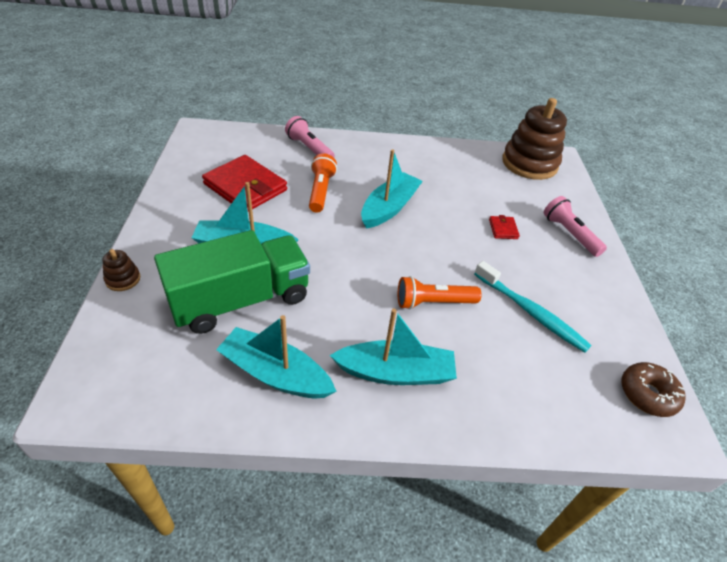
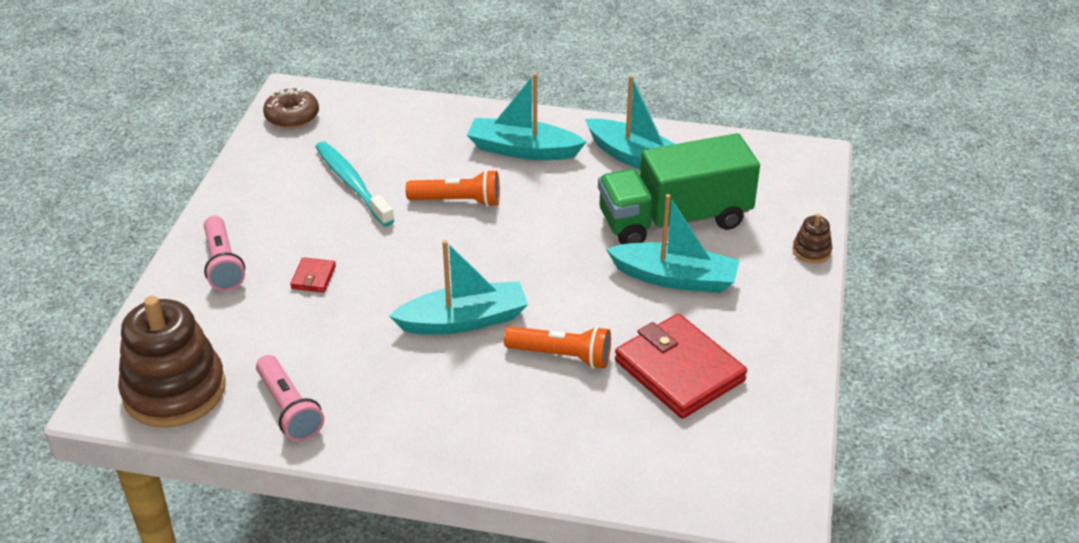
camera: 165 degrees left, 5 degrees down
pink flashlight [285,116,335,157] -> pink flashlight moved to [256,355,324,441]
orange flashlight [309,154,337,213] -> orange flashlight turned 90 degrees counterclockwise [504,326,611,369]
turquoise boat [361,149,423,229] -> turquoise boat turned 150 degrees counterclockwise [389,240,528,334]

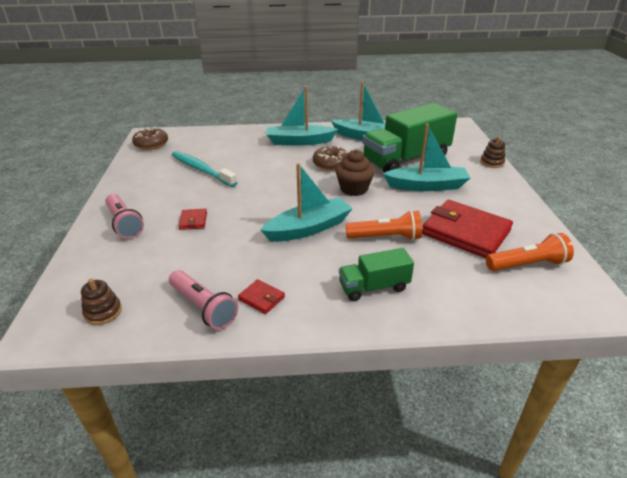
camera: 15 degrees left, 5 degrees down
brown stacking toy [118,296,226,428] -> brown stacking toy [81,278,122,325], size x0.42
orange flashlight [406,170,500,207] -> orange flashlight moved to [486,233,574,271]
none -> red wallet [238,279,285,314]
none -> brown donut [313,146,348,171]
none -> brown cupcake [335,150,375,196]
none -> green truck [339,248,414,301]

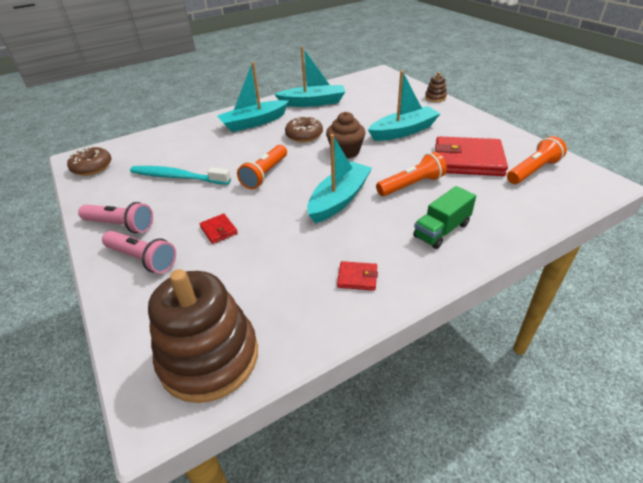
camera: 25 degrees left, 5 degrees up
brown stacking toy [81,278,122,325] -> brown stacking toy [148,269,258,403], size x2.36
pink flashlight [169,270,238,330] -> pink flashlight moved to [78,202,153,233]
green truck [362,103,458,173] -> none
none -> orange flashlight [237,145,287,189]

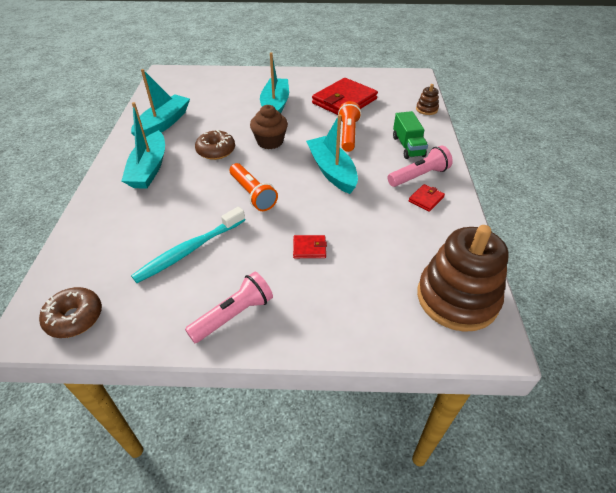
camera: 60 degrees left, 5 degrees up
pink flashlight [102,231,176,273] -> pink flashlight moved to [388,145,453,187]
brown stacking toy [425,72,447,102] -> brown stacking toy moved to [416,84,439,115]
orange flashlight [507,136,567,184] -> none

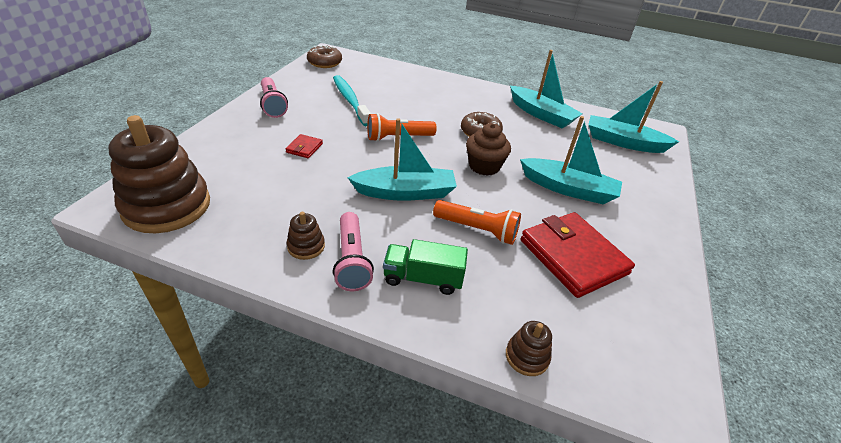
camera: 105 degrees right, 5 degrees down
turquoise boat [121,102,165,189] -> turquoise boat moved to [588,81,679,153]
red wallet [408,184,445,212] -> brown stacking toy [286,212,325,260]

